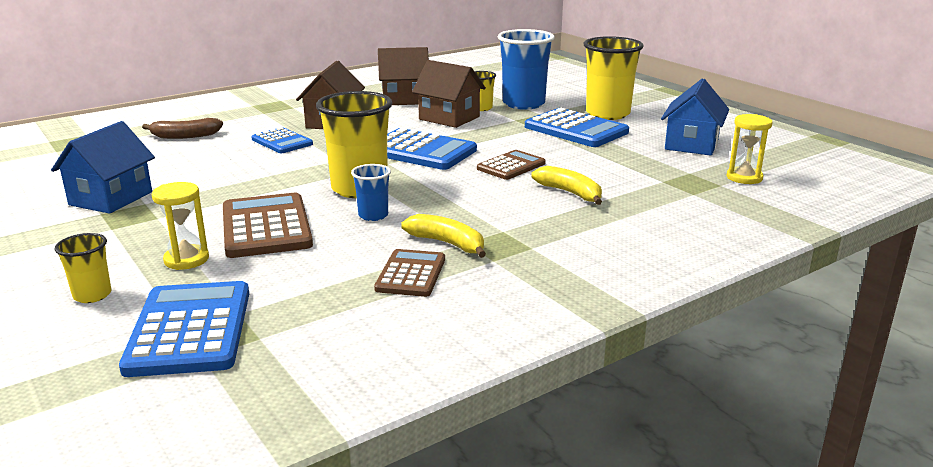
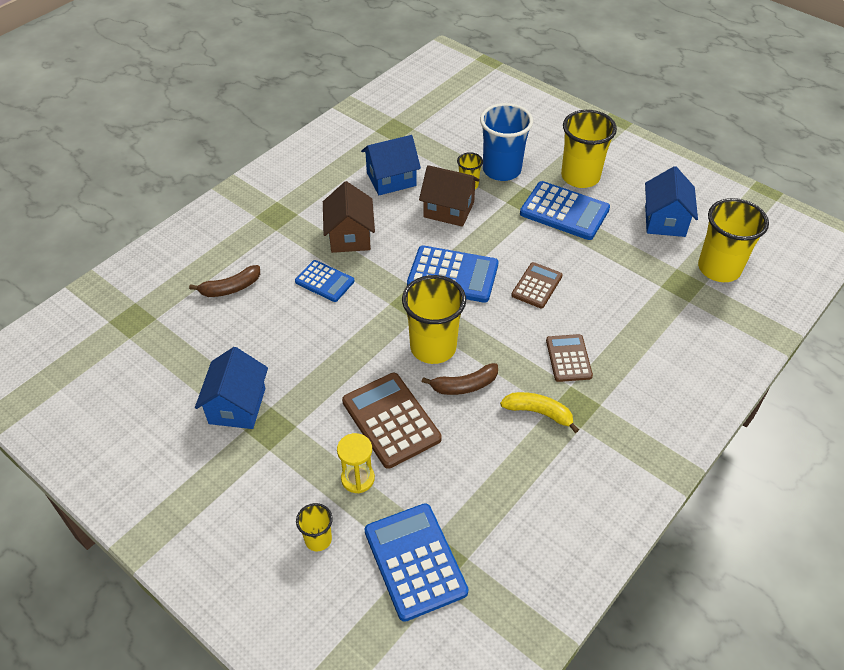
camera: 15 degrees left, 25 degrees up
blue cup [351,164,391,221] -> brown banana [422,363,498,395]
brown calculator [374,249,445,297] -> brown calculator moved to [546,334,593,382]
brown house [378,47,429,105] -> blue house [361,135,421,195]
yellow banana [531,166,602,205] -> none
yellow hourglass [727,114,772,184] -> yellow cup [698,198,769,282]

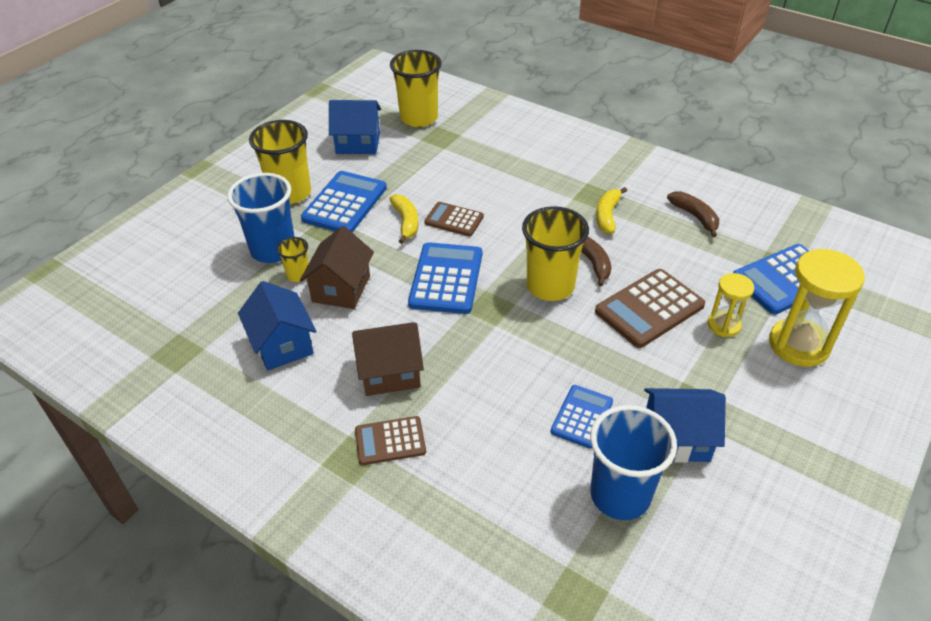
camera: 95 degrees left, 5 degrees down
brown banana [189,265,260,297] -> brown banana moved to [667,191,719,237]
blue calculator [295,260,354,302] -> blue calculator moved to [551,385,613,448]
yellow cup [296,503,333,551] -> yellow hourglass [769,249,865,367]
brown calculator [546,334,593,382] -> brown calculator moved to [355,416,426,465]
none -> yellow banana [389,194,418,244]
none -> blue cup [590,405,677,520]

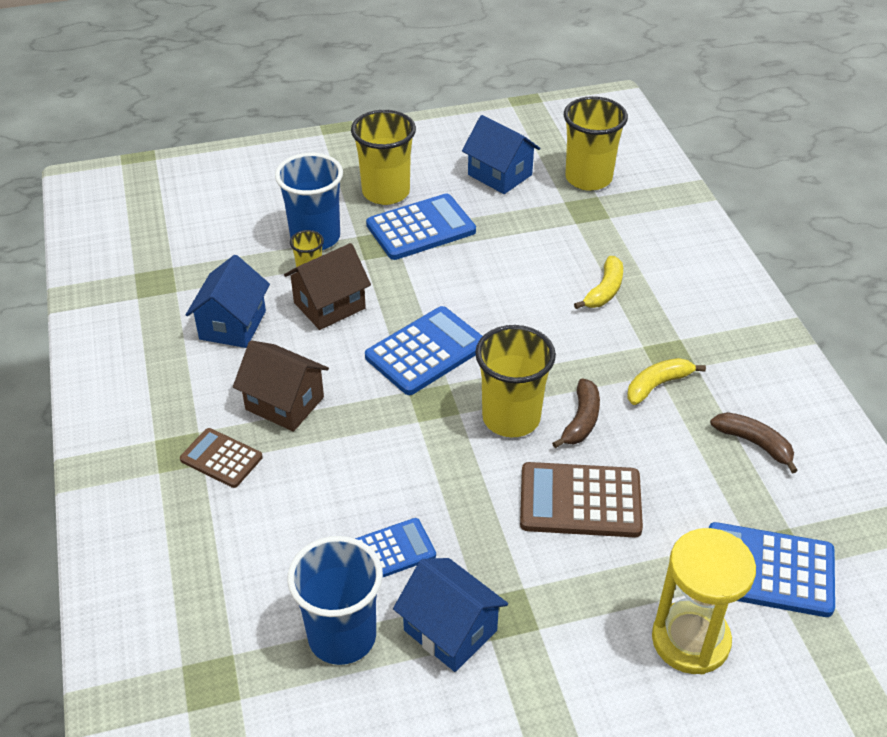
camera: 40 degrees right, 0 degrees up
yellow banana [389,194,418,244] -> yellow banana moved to [574,256,623,309]
brown calculator [424,202,484,236] -> none
brown banana [667,191,719,237] -> brown banana turned 60 degrees counterclockwise [710,412,798,473]
yellow hourglass [708,273,754,337] -> none

